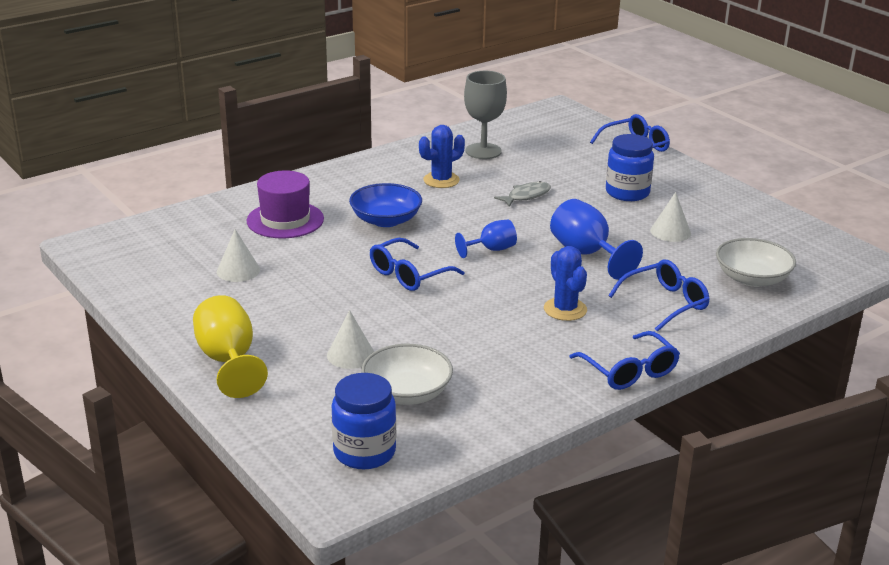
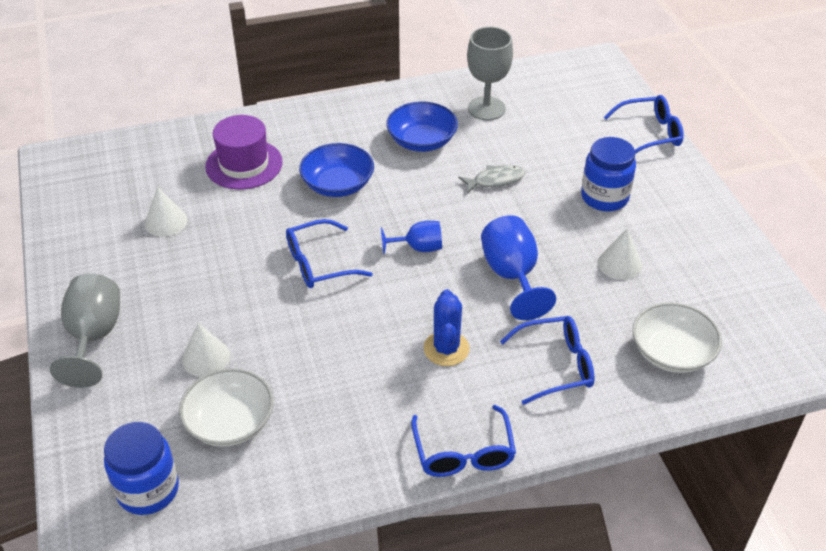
camera: 20 degrees right, 15 degrees up
yellow goblet [193,295,268,398] -> grey goblet [50,273,120,388]
blue cactus [419,125,465,188] -> blue bowl [386,102,458,152]

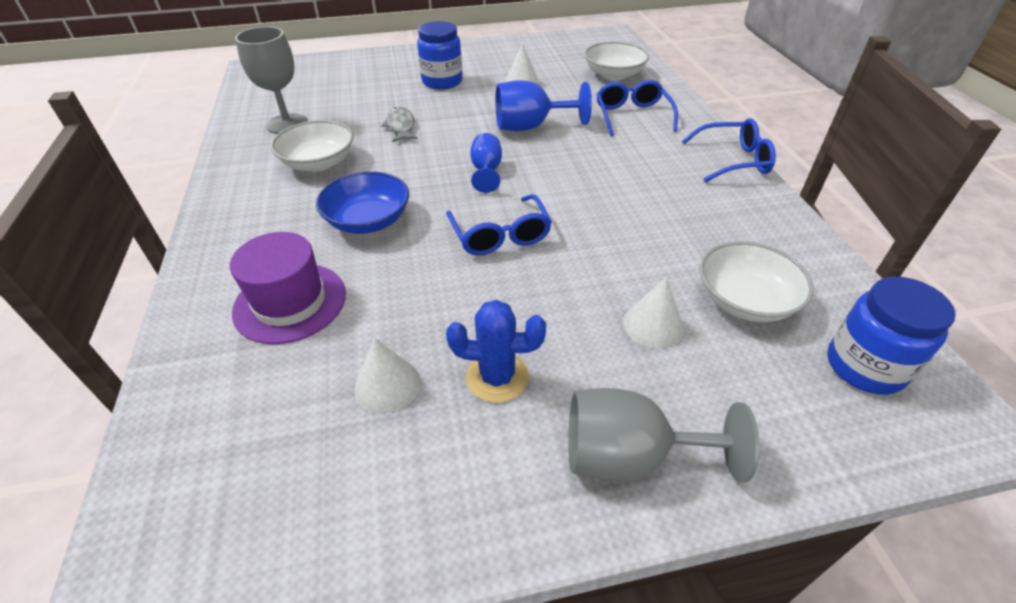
camera: 85 degrees left, 0 degrees up
blue bowl [386,102,458,152] -> white bowl [271,120,354,171]
blue cactus [424,289,470,366] -> blue cactus moved to [446,300,546,403]
blue glasses [604,95,684,154] -> none

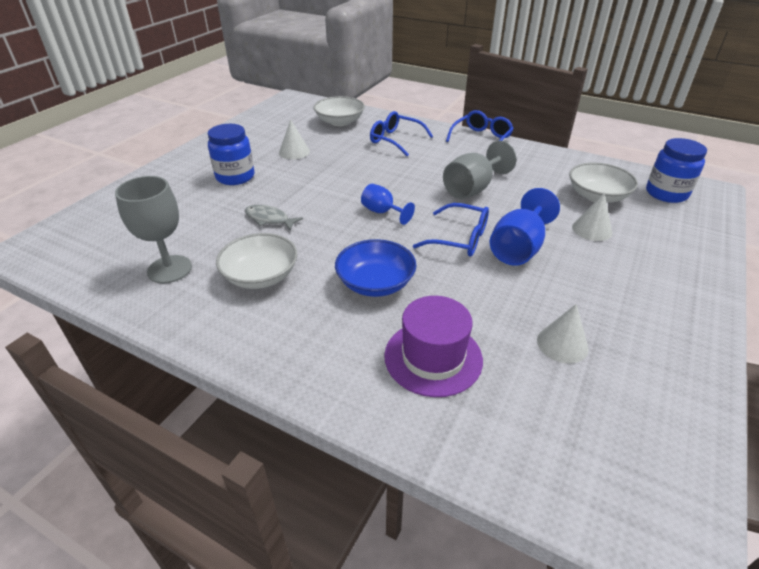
camera: 50 degrees left, 5 degrees down
blue cactus [446,300,546,403] -> none
blue goblet [495,80,592,131] -> blue goblet moved to [490,188,560,266]
grey goblet [568,388,759,483] -> grey goblet moved to [443,141,516,199]

